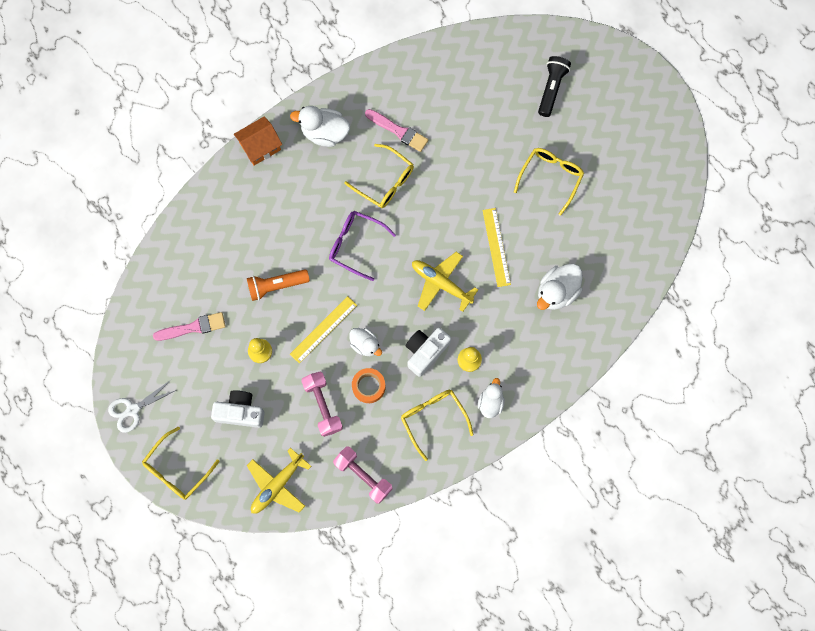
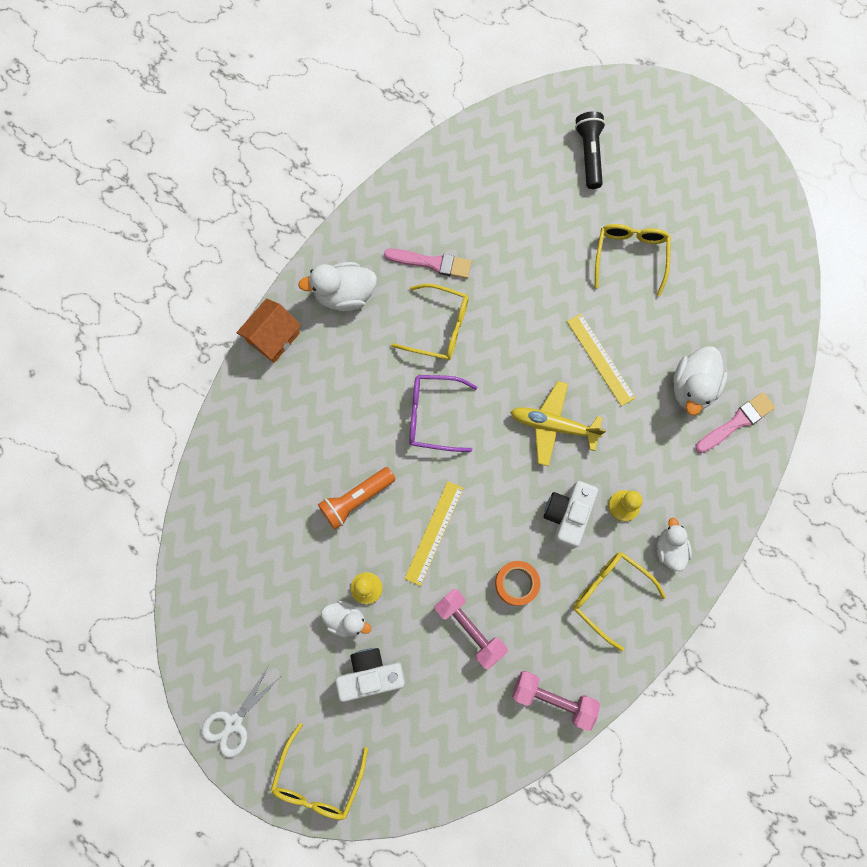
camera: 20 degrees left, 0 degrees up
pink brush [153,312,226,341] -> pink brush moved to [695,392,775,453]
yellow plane [247,448,311,514] -> none
white duck [349,328,382,356] -> white duck moved to [321,600,371,637]

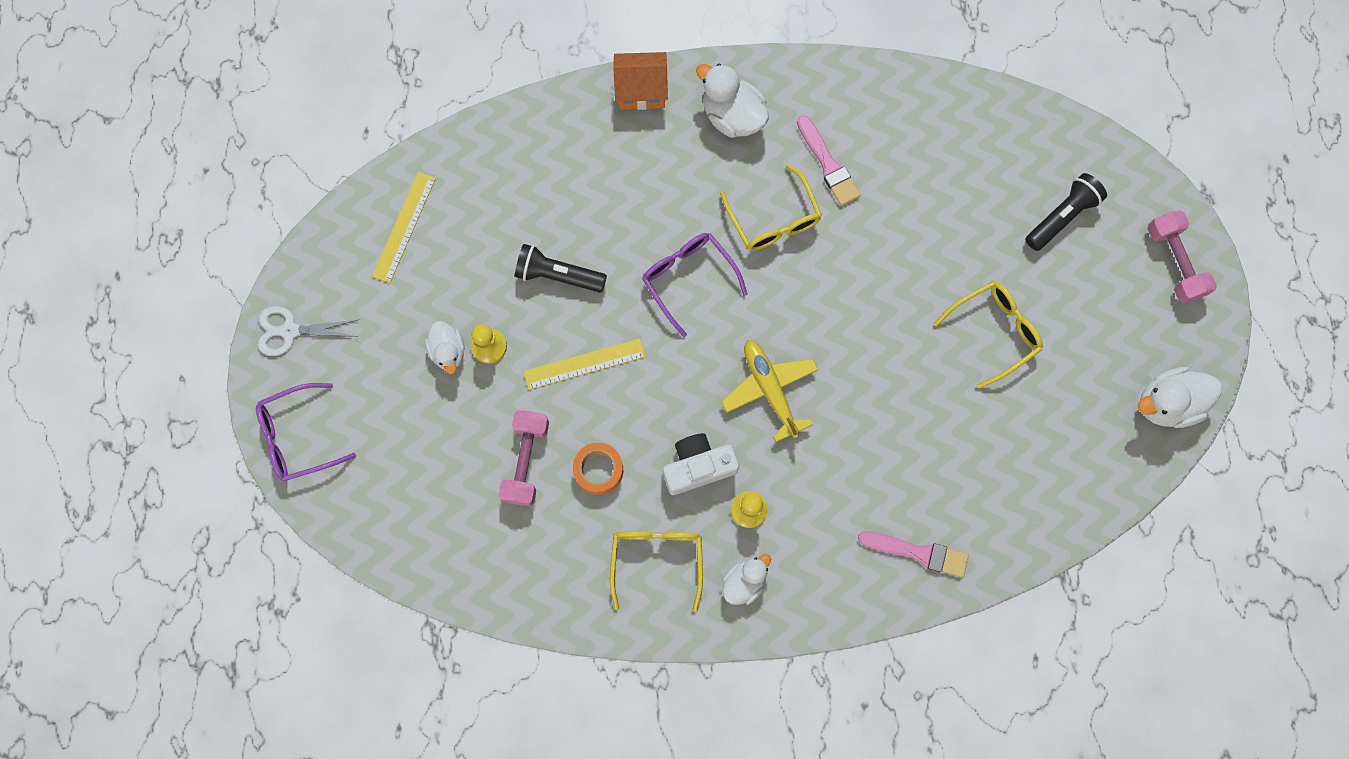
camera: 50 degrees right, 0 degrees up
yellow glasses [271,723,368,820] -> purple glasses [256,383,356,481]
orange flashlight [318,467,396,530] -> black flashlight [515,244,607,293]
white camera [335,648,405,702] -> none
pink dumbbell [512,671,600,731] -> pink dumbbell moved to [1147,211,1217,303]
yellow ruler [567,314,636,406] -> yellow ruler moved to [372,172,436,283]
white duck [673,346,727,415] -> white duck moved to [1138,367,1222,428]

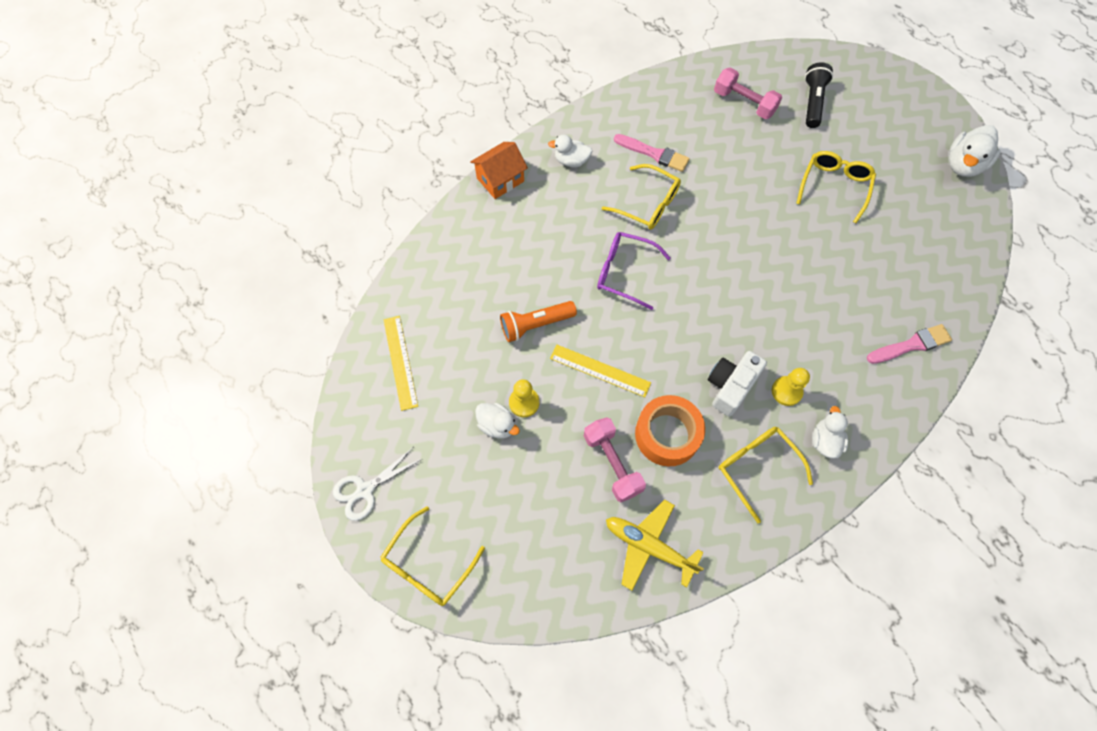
camera: 35 degrees left, 10 degrees down
purple glasses [256,383,356,481] -> yellow glasses [380,506,485,606]
black flashlight [515,244,607,293] -> orange flashlight [500,301,577,342]
yellow ruler [524,338,646,390] -> yellow ruler turned 75 degrees clockwise [550,345,651,397]
orange tape [573,443,623,495] -> orange tape [635,395,705,466], size x1.52
white duck [696,64,769,138] -> white duck [548,135,592,167], size x0.65
yellow plane [721,340,818,442] -> yellow plane moved to [606,500,704,591]
pink dumbbell [1147,211,1217,303] -> pink dumbbell moved to [714,68,782,119]

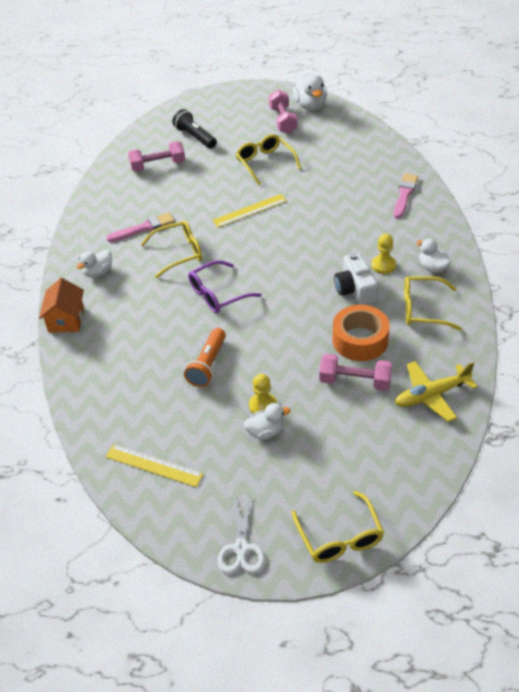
camera: 50 degrees left, 20 degrees down
yellow ruler [550,345,651,397] -> yellow ruler moved to [212,194,287,228]
none -> pink dumbbell [269,90,297,134]

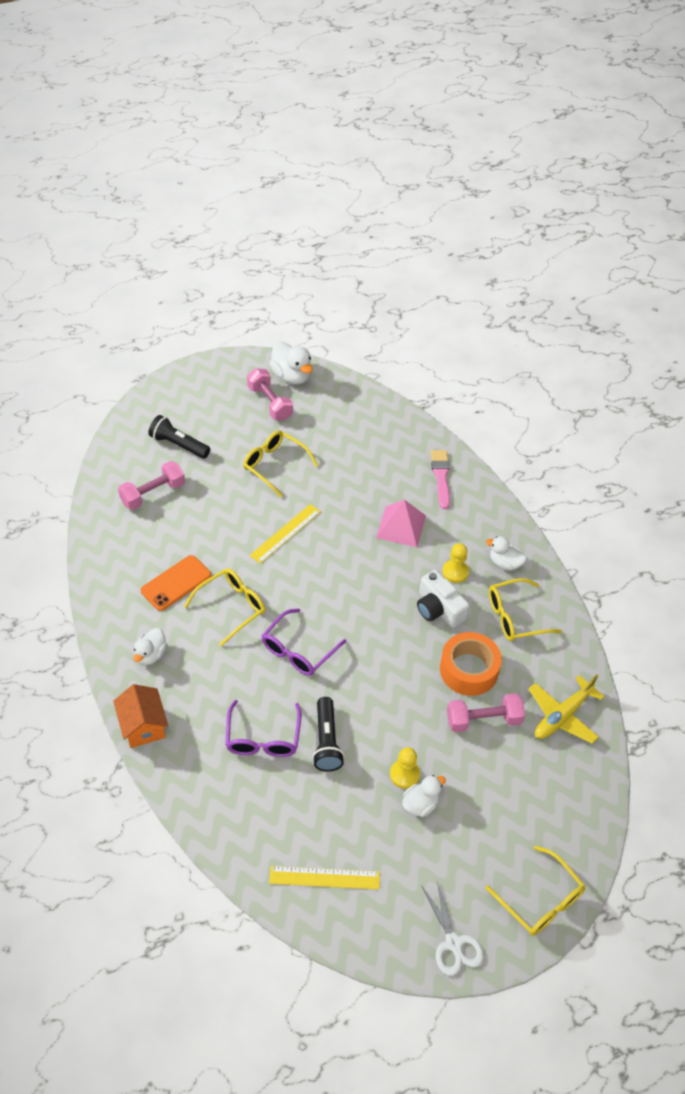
camera: 25 degrees left, 5 degrees up
pink brush [106,212,175,242] -> orange phone [140,555,211,611]
orange flashlight [184,328,226,387] -> black flashlight [312,697,344,772]
none -> purple glasses [225,700,301,757]
none -> pink pyramid [376,499,426,547]

